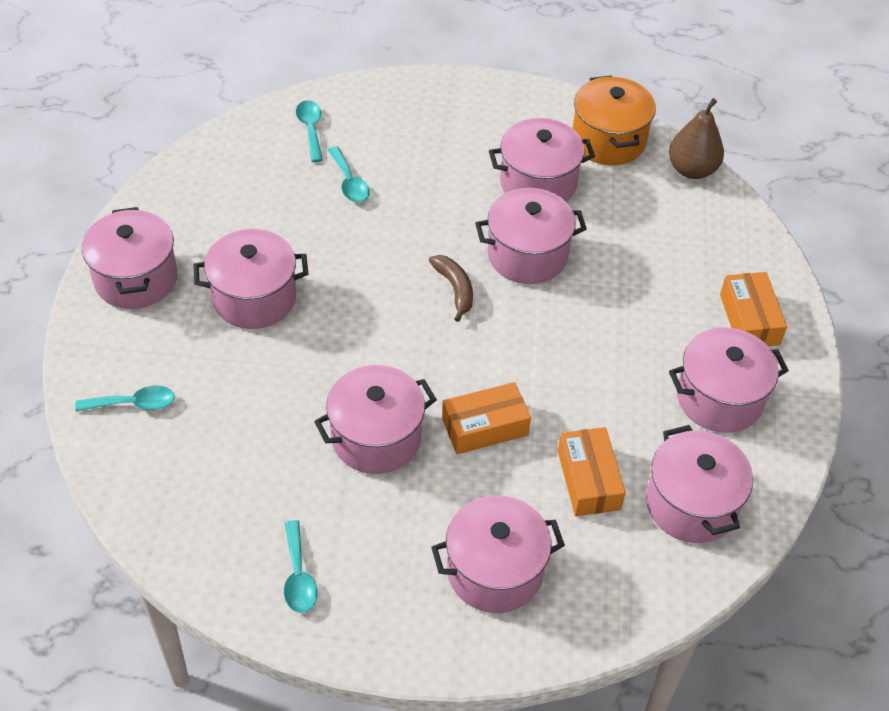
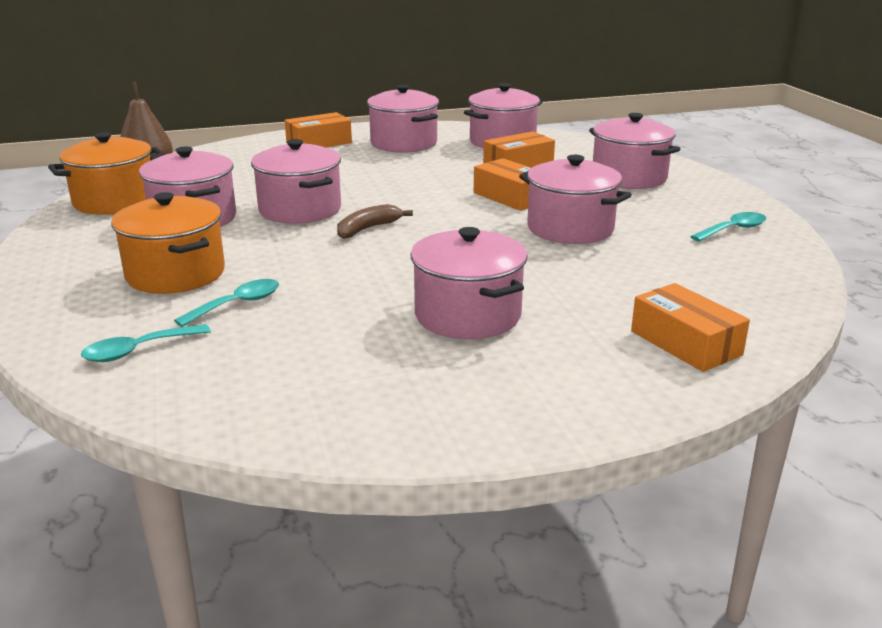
camera: 110 degrees left, 25 degrees down
turquoise spoon [75,386,175,411] -> orange box [631,283,750,372]
pink pot [82,207,177,309] -> none
none -> orange pot [111,192,225,294]

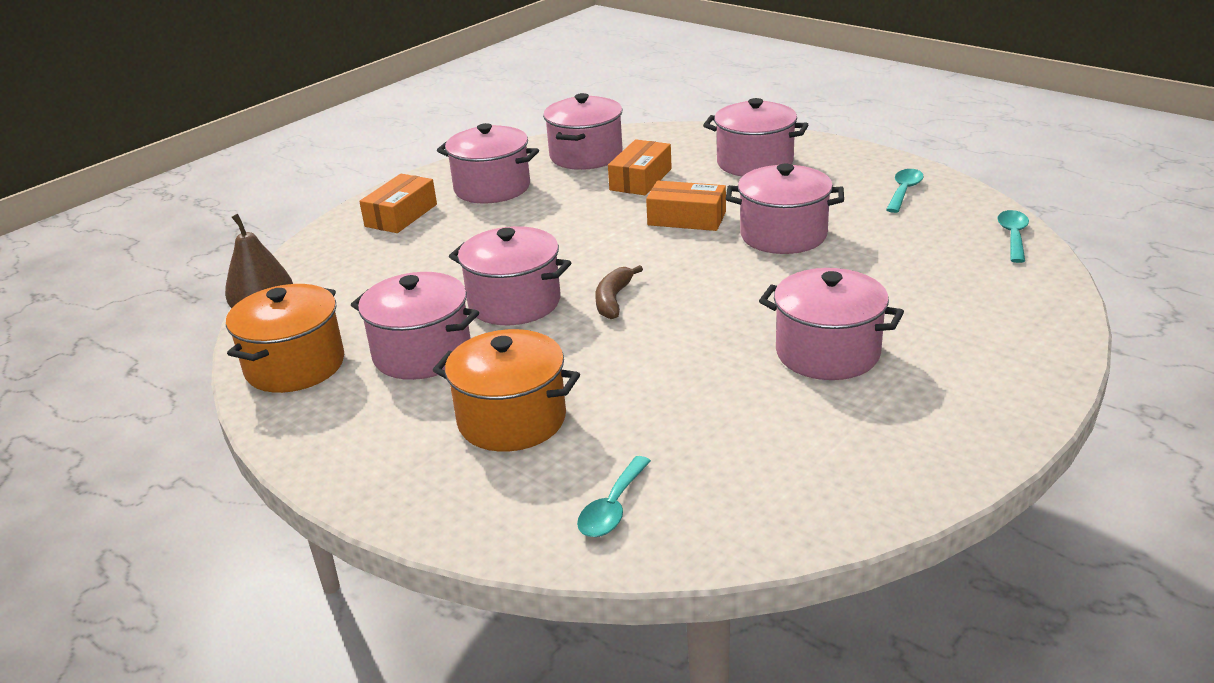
camera: 30 degrees left, 5 degrees up
turquoise spoon [174,279,279,327] -> turquoise spoon moved to [998,210,1029,263]
orange box [631,283,750,372] -> none

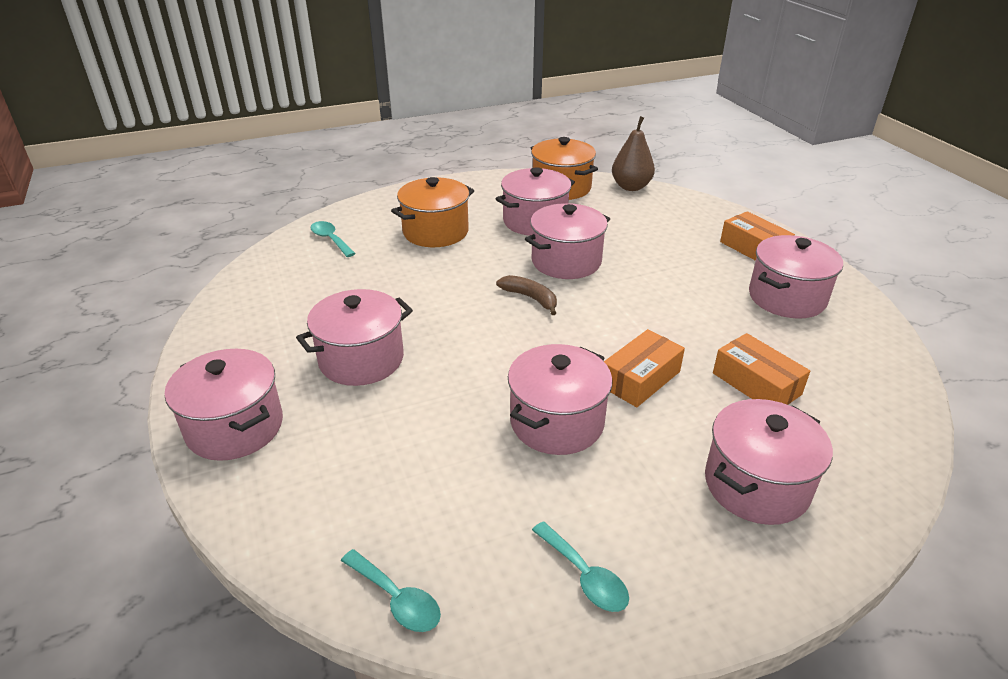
camera: 115 degrees right, 5 degrees up
pink pot [543,93,623,170] -> pink pot moved to [165,349,283,461]

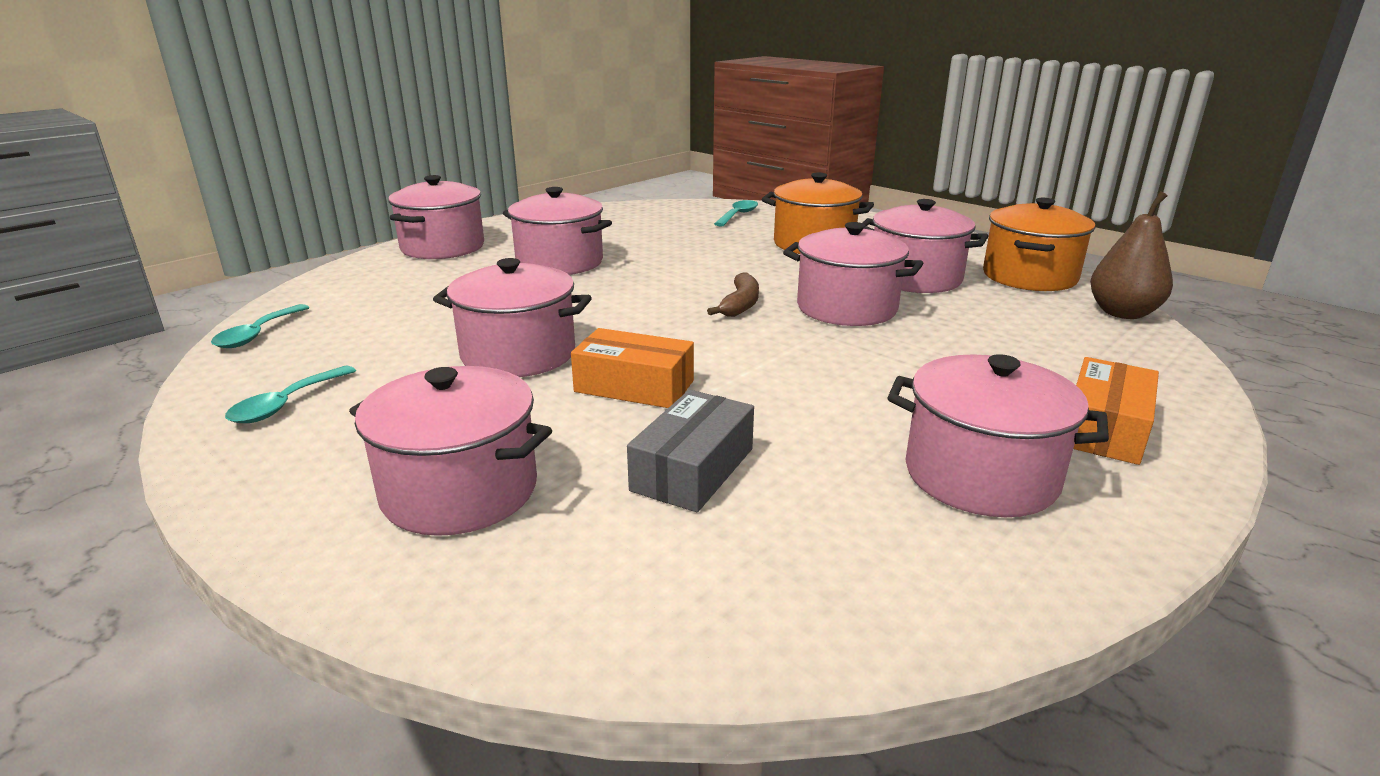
camera: 65 degrees right, 10 degrees down
orange box [713,333,810,405] -> grey box [627,390,754,512]

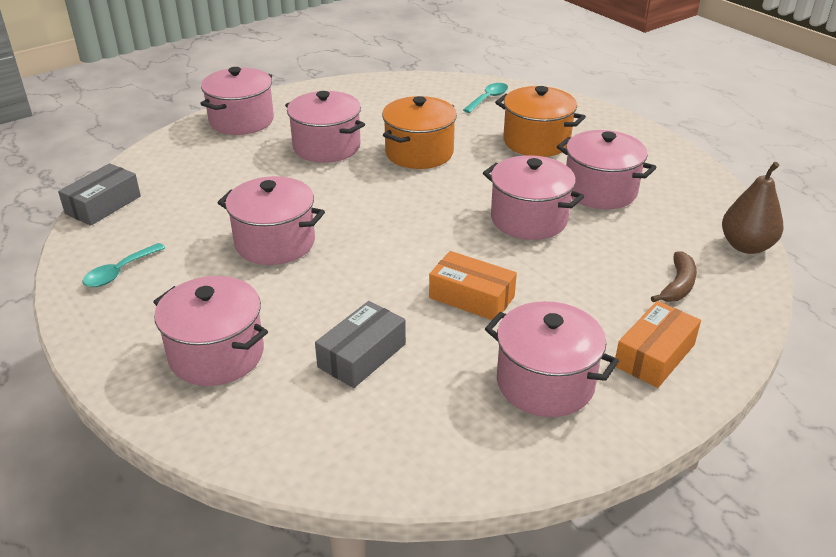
camera: 10 degrees right, 10 degrees up
turquoise spoon [211,304,310,348] -> grey box [58,163,141,226]
orange box [571,328,694,408] -> orange box moved to [429,251,517,320]
brown banana [707,272,759,317] -> brown banana moved to [651,251,697,302]
orange pot [983,198,1095,291] -> orange pot moved to [382,96,457,169]

